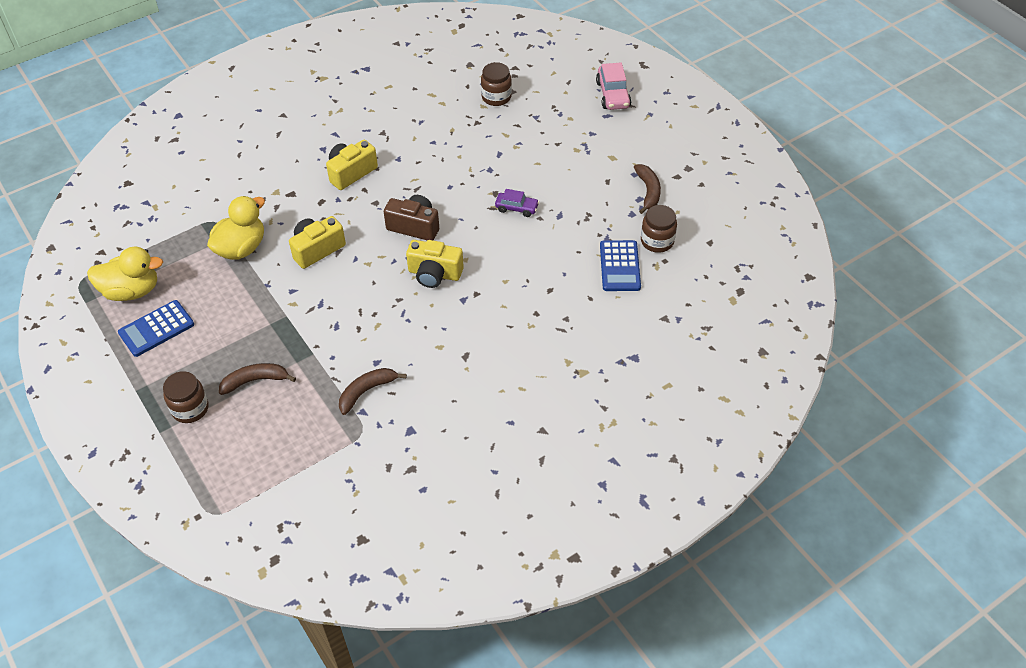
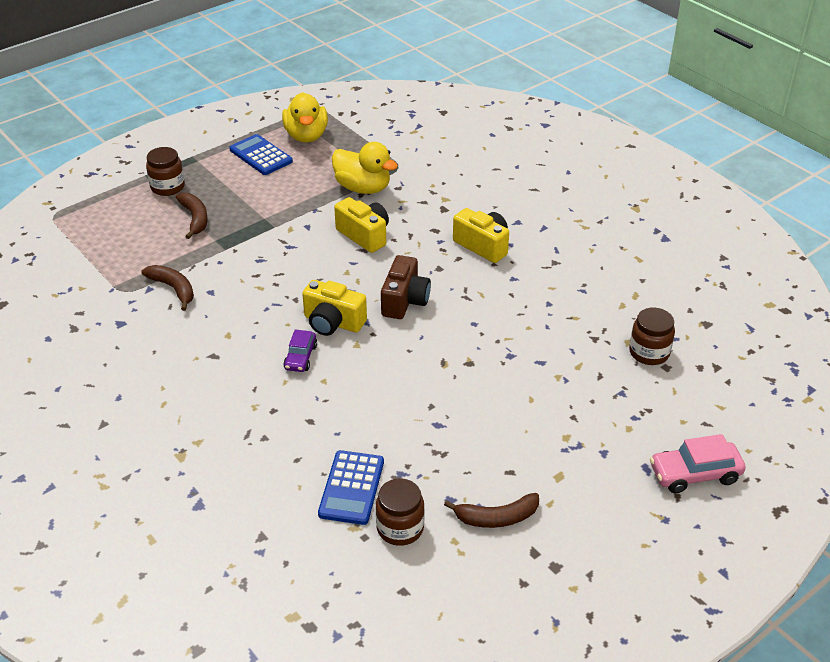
camera: 85 degrees right, 10 degrees down
yellow camera [406,240,464,288] -> yellow camera turned 75 degrees counterclockwise [302,280,367,336]
purple car [495,189,539,217] -> purple car moved to [283,329,317,372]
blue calculator [600,240,641,291] -> blue calculator turned 75 degrees counterclockwise [318,450,384,525]

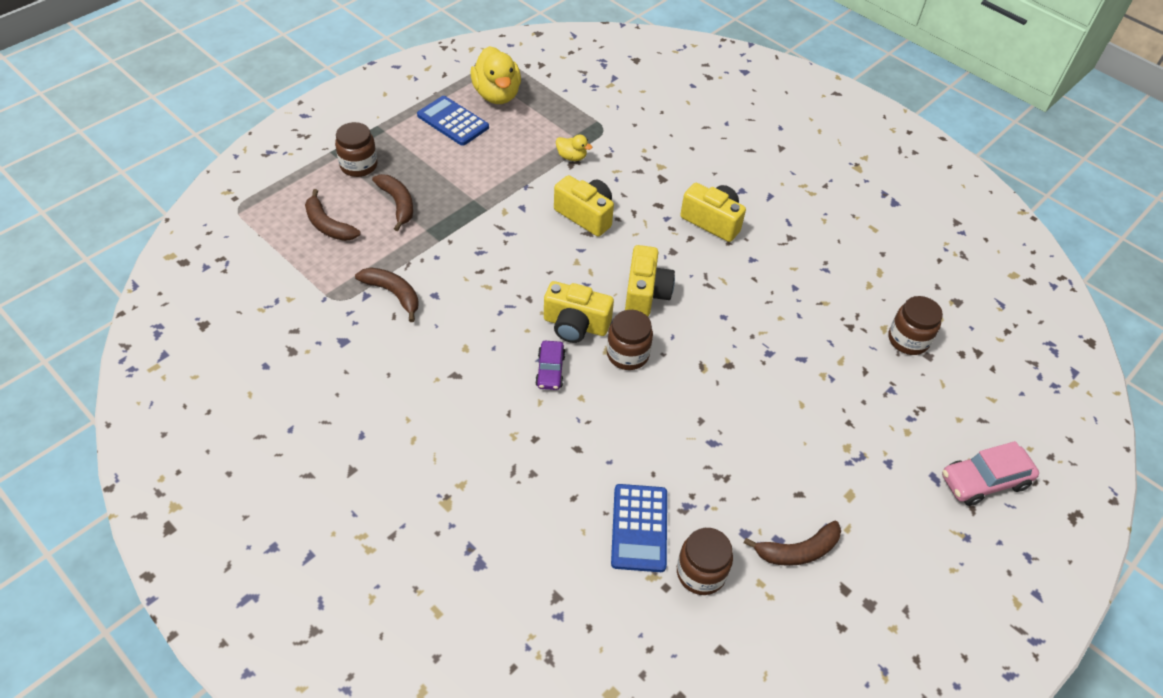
camera: 10 degrees left, 10 degrees up
yellow duck [332,142,398,194] -> yellow duck [556,135,592,161], size x0.49
brown camera [381,255,431,319] -> yellow camera [625,245,675,317]
none -> brown banana [305,189,361,241]
none -> brown jar [607,310,653,370]

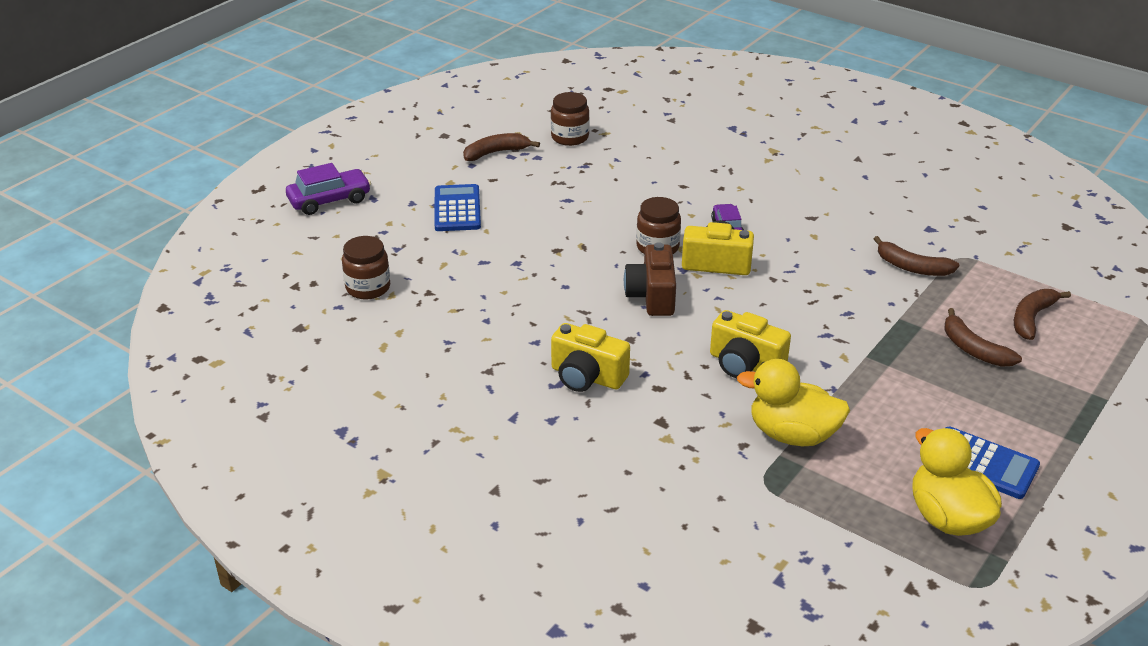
camera: 175 degrees right, 15 degrees down
brown banana [305,189,361,241] -> brown banana turned 90 degrees counterclockwise [1014,289,1071,340]
brown jar [335,122,378,177] -> none
yellow duck [556,135,592,161] -> yellow duck [737,359,850,446], size x2.05
blue calculator [611,484,667,572] -> blue calculator moved to [434,184,481,231]
yellow camera [625,245,675,317] -> brown camera [624,242,676,316]
pink car [942,441,1039,506] -> purple car [286,163,371,215]

